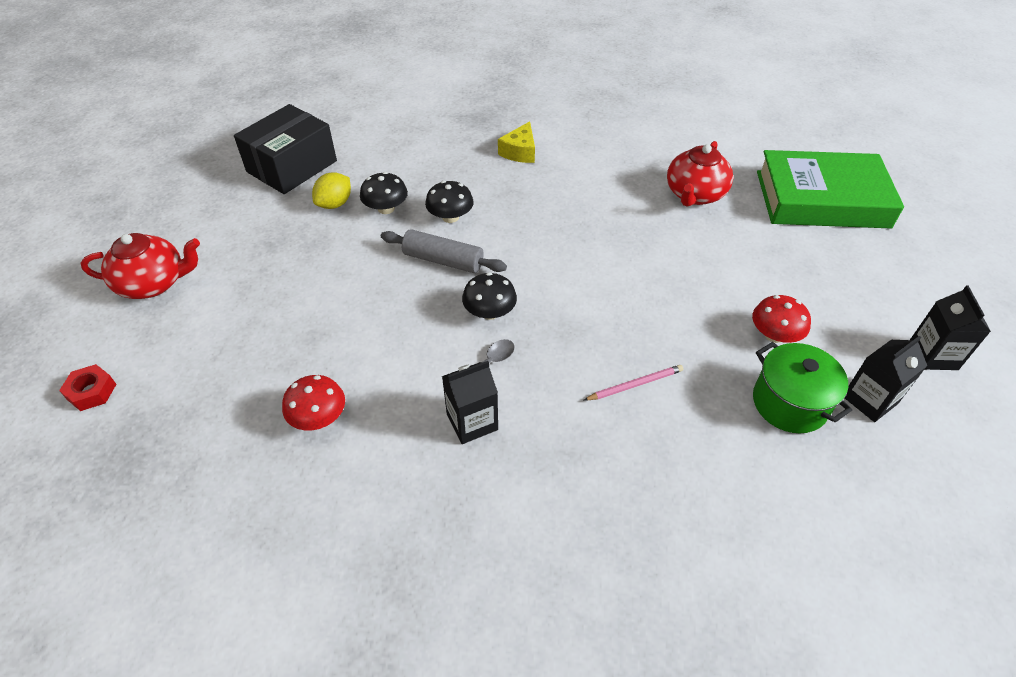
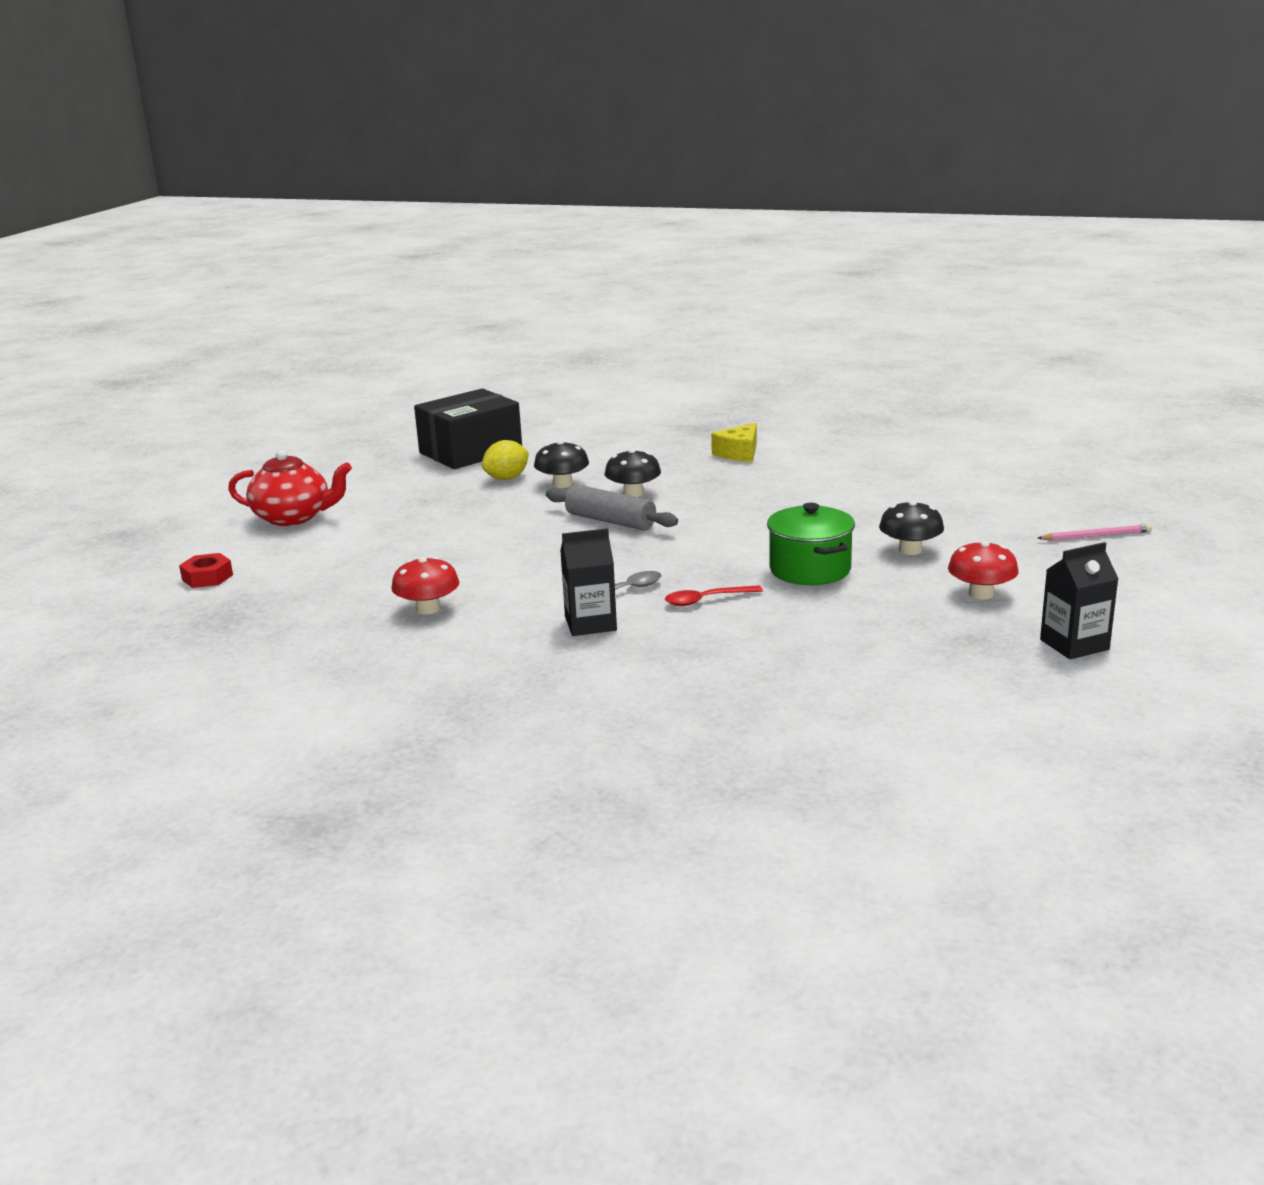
camera: 15 degrees right, 25 degrees down
black mushroom [462,272,517,320] -> black mushroom moved to [879,501,944,555]
pink pencil [584,365,683,400] -> pink pencil moved to [1038,524,1152,541]
red teapot [667,141,733,207] -> none
green pot [753,342,852,433] -> green pot moved to [767,503,855,585]
green book [757,150,904,229] -> none
black carton [910,285,991,370] -> none
none -> red spoon [665,585,763,606]

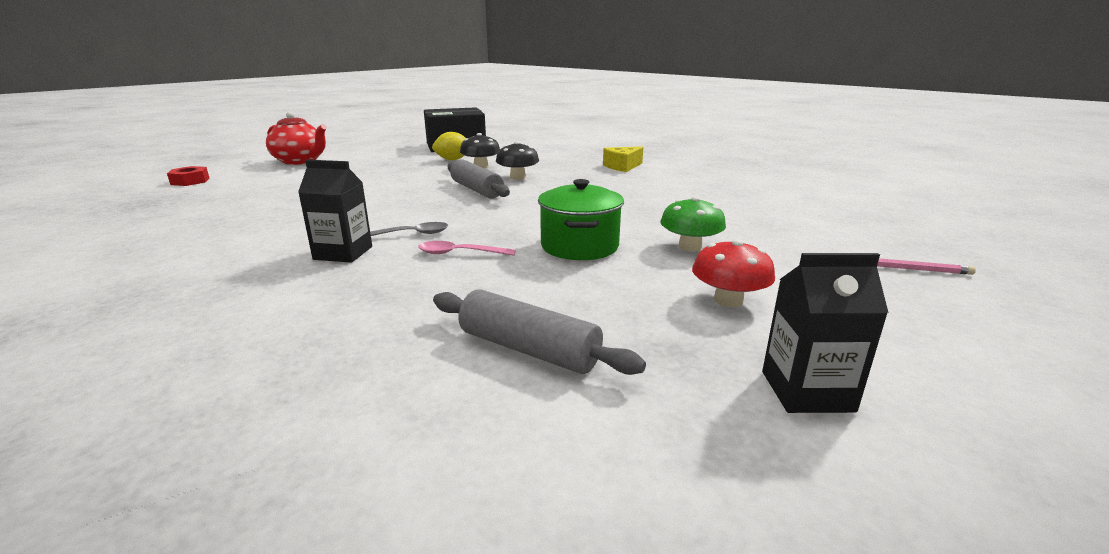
camera: 20 degrees right, 0 degrees up
red mushroom [391,557,459,614] -> none
red spoon [665,585,763,606] -> pink spoon [418,241,516,256]
black mushroom [879,501,944,555] -> green mushroom [660,196,726,252]
none -> grey rolling pin [433,289,646,375]

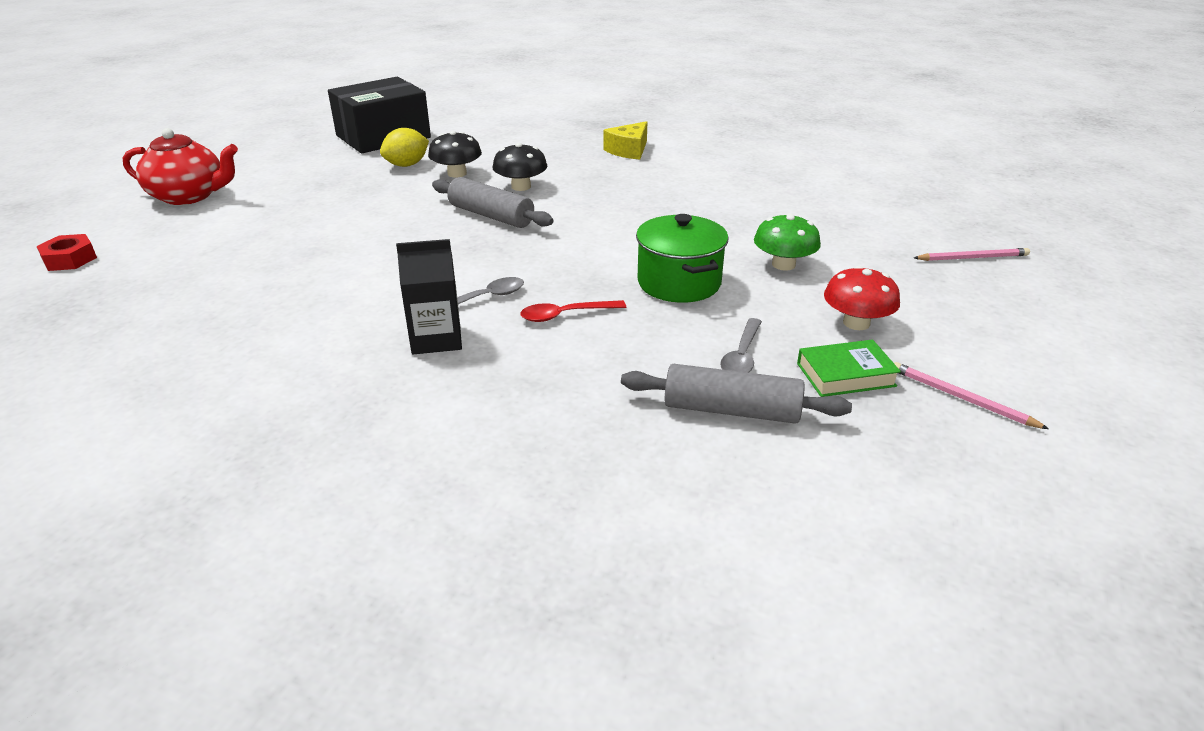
camera: 20 degrees left, 10 degrees up
pink spoon [418,241,516,256] -> red spoon [520,300,626,322]
black carton [762,253,889,413] -> pink pencil [894,362,1049,429]
none -> grey spoon [720,318,762,373]
none -> green book [797,339,901,397]

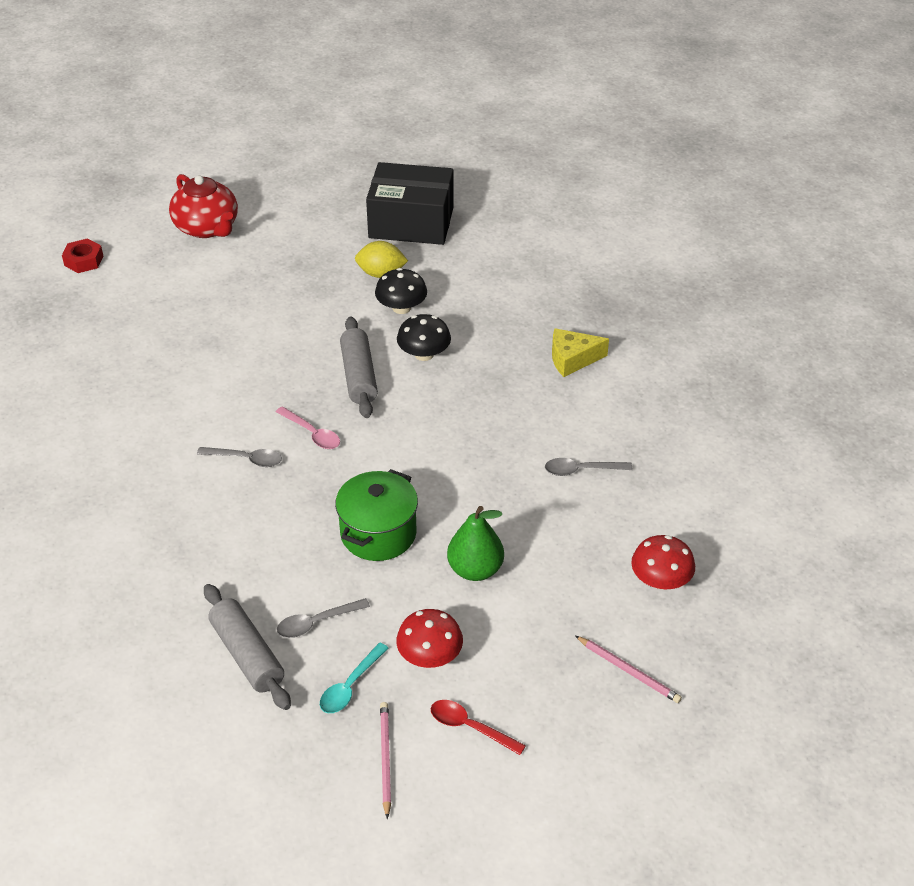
camera: 45 degrees right, 10 degrees up
black carton [396,239,462,354] -> none
red spoon [520,300,626,322] -> red spoon moved to [431,700,526,755]
green mushroom [754,213,821,271] -> green pear [447,506,504,581]
green book [797,339,901,397] -> turquoise spoon [320,643,389,713]
none -> pink spoon [276,406,340,449]
none -> grey spoon [545,458,633,476]
none -> red mushroom [631,535,695,589]

